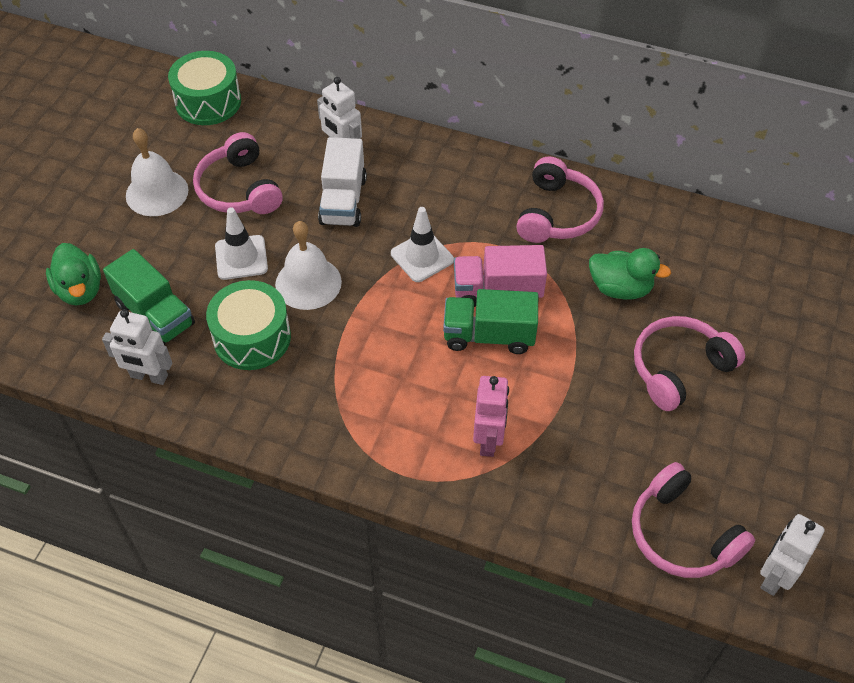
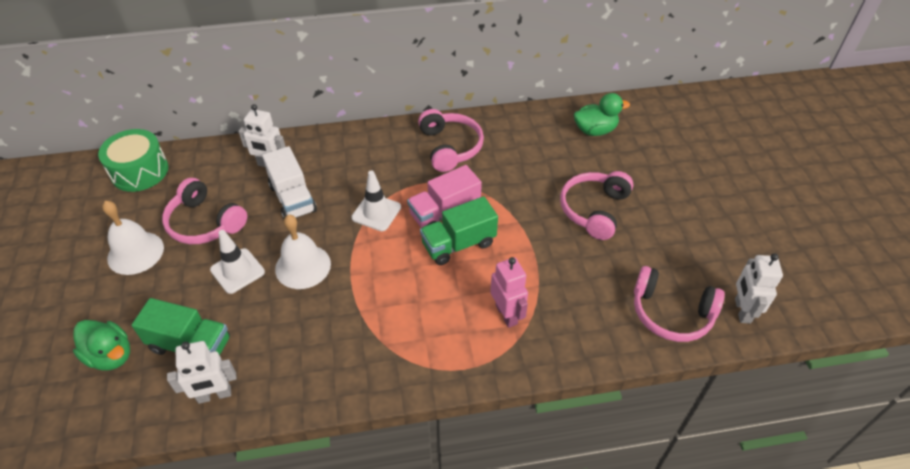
camera: 30 degrees left, 5 degrees down
green drum [206,280,291,370] -> none
green duck [589,248,671,300] -> green duck moved to [574,93,630,136]

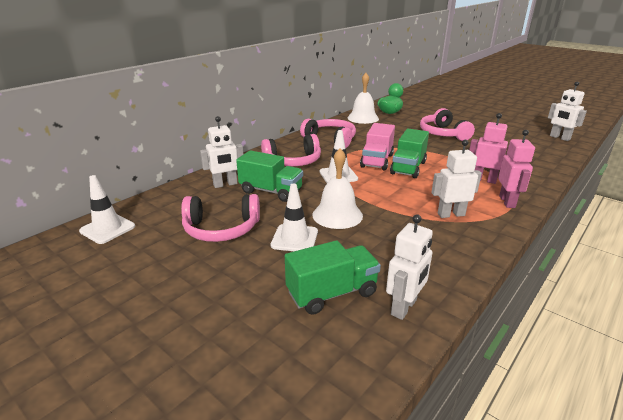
camera: 40 degrees left, 20 degrees down
green duck [73,320,130,370] -> none
green drum [98,129,169,192] -> white traffic cone [79,175,135,244]
white bell [102,201,164,275] -> white bell moved to [347,73,379,124]
white truck [262,146,317,219] -> green truck [236,150,303,202]
pink headphones [634,266,725,342] -> pink headphones moved to [261,134,321,166]
none -> white robot [431,140,482,218]
none -> pink robot [498,130,535,208]

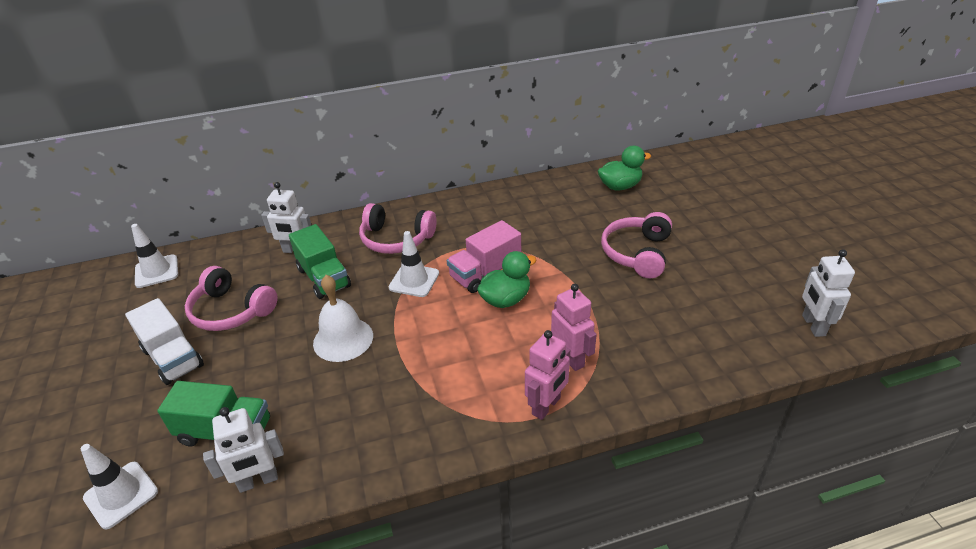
camera: 35 degrees right, 10 degrees up
white traffic cone [271,183,318,251] -> white traffic cone moved to [80,444,158,529]
pink headphones [300,119,356,148] -> none
white bell [347,73,379,124] -> none
green truck [390,129,429,178] -> green duck [477,251,537,308]
white robot [431,140,482,218] -> none
none -> white truck [125,298,204,385]

